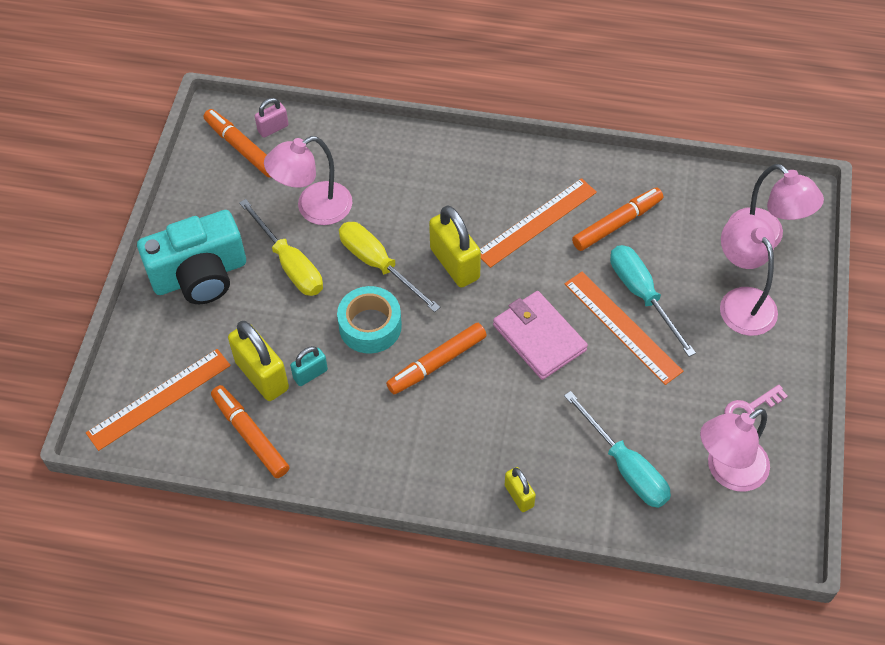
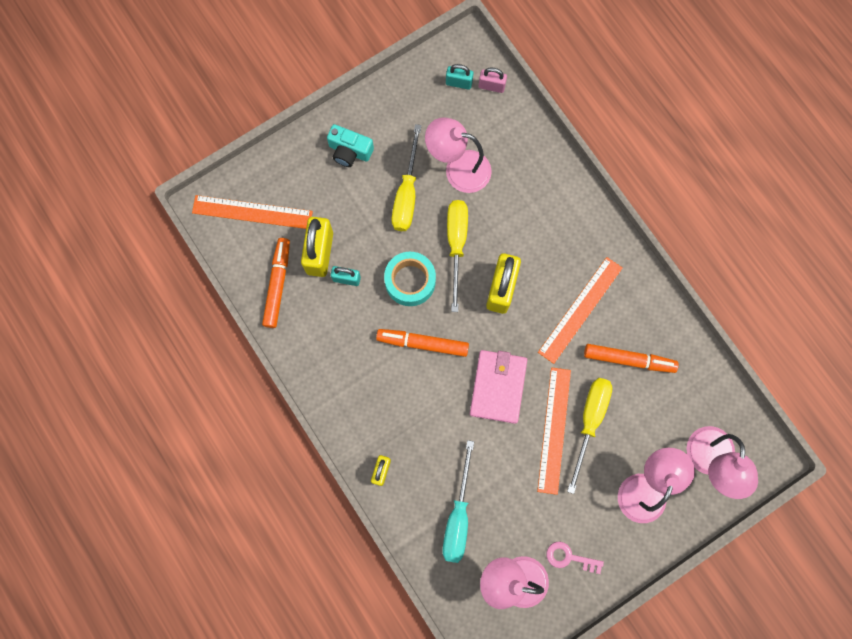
camera: 45 degrees right, 20 degrees up
turquoise camera [137,210,246,304] -> turquoise camera [327,124,374,167], size x0.56
orange marker [204,109,271,177] -> turquoise padlock [446,64,474,90]
orange ruler [480,178,597,268] -> orange ruler turned 60 degrees counterclockwise [538,257,623,364]
turquoise screwdriver [610,245,696,357] -> yellow screwdriver [567,378,612,494]

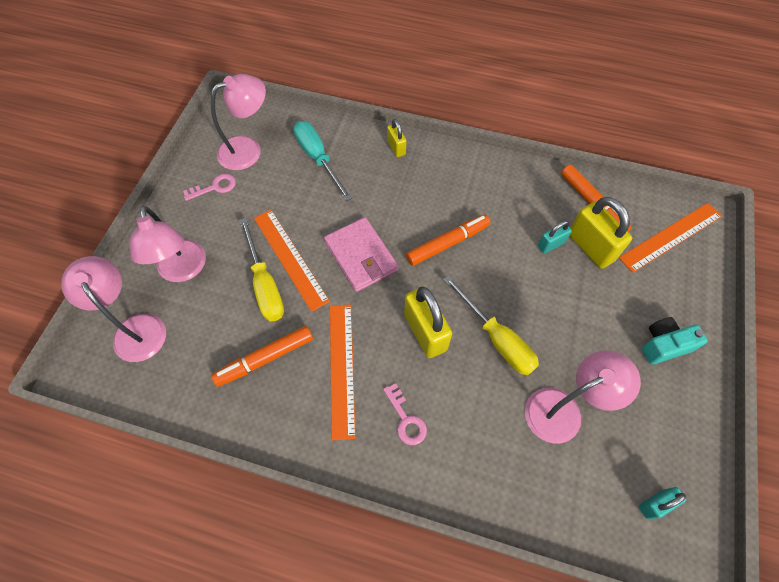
camera: 140 degrees right, 15 degrees down
turquoise tape [384,252,436,306] -> none
yellow screwdriver [392,124,422,231] -> none
pink padlock [479,67,507,93] -> none
none -> pink key [383,383,427,445]

